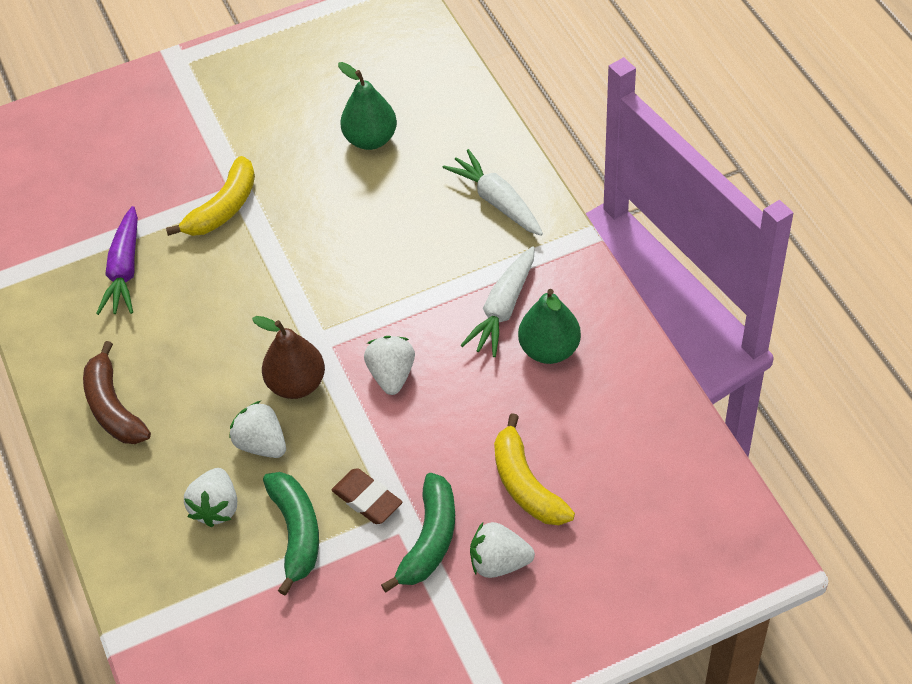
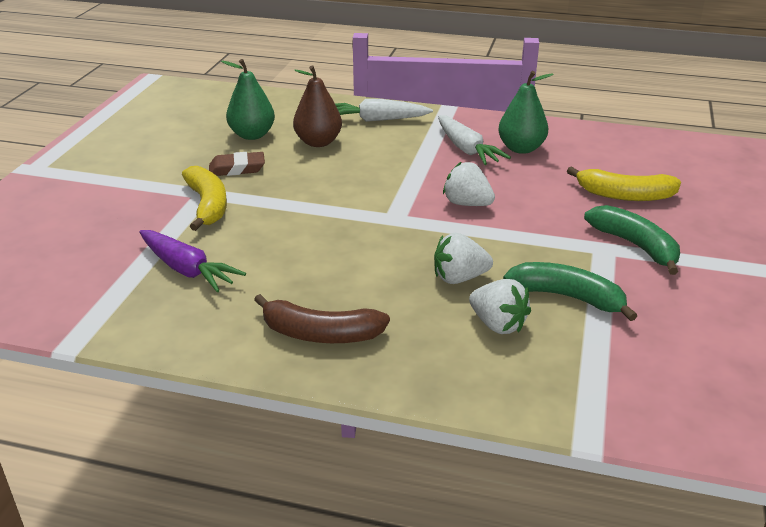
camera: 55 degrees left, 20 degrees down
brown pear [252,316,325,399] -> brown pear moved to [293,66,342,147]
brown eraser [331,468,402,524] -> brown eraser moved to [209,152,265,176]
white strawberry [470,522,535,578] -> none

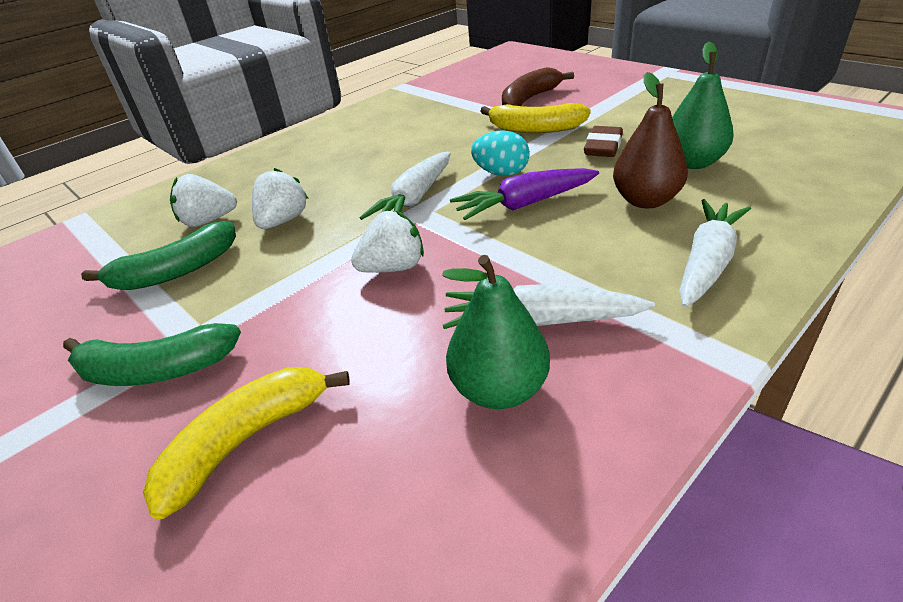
camera: 125 degrees right, 5 degrees up
purple carrot [139,230,246,292] -> purple carrot moved to [450,168,599,220]
brown banana [254,294,390,343] -> brown banana moved to [502,67,574,106]
none -> white carrot [360,152,451,220]
none -> turquoise egg [471,130,530,176]

